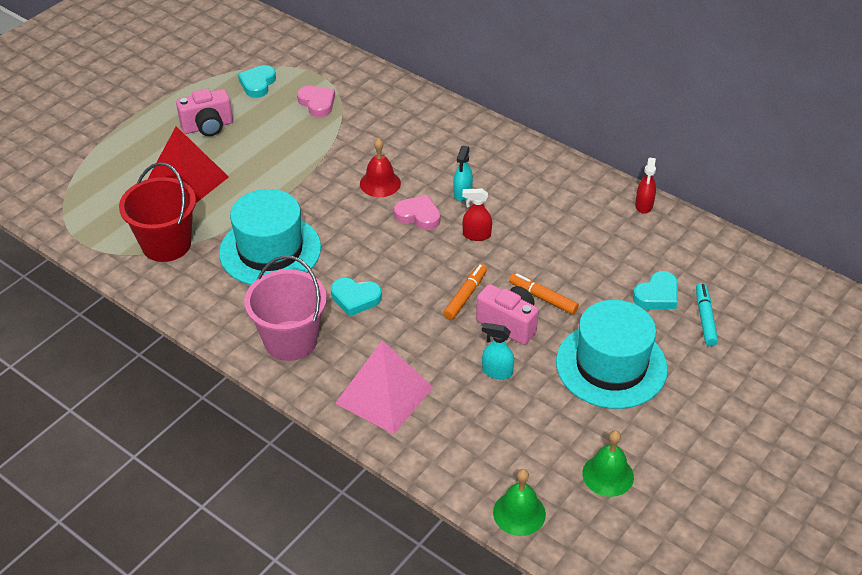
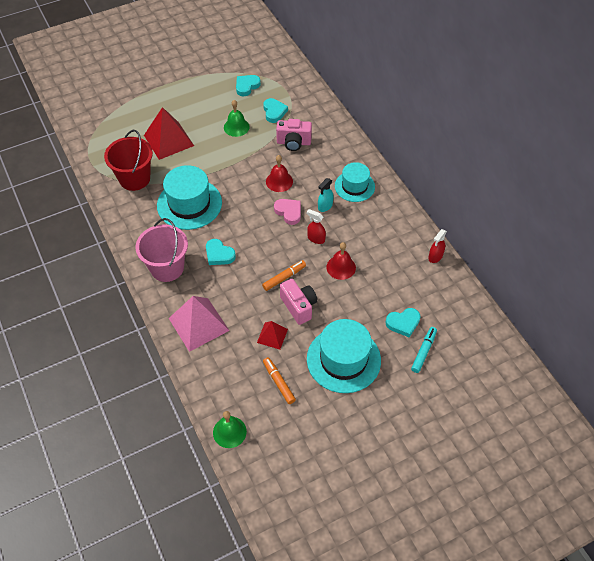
camera: 25 degrees right, 10 degrees up
pink camera [176,88,233,136] -> pink camera moved to [276,119,312,151]
pink heart [297,86,335,117] -> turquoise heart [263,98,288,123]
turquoise spray bottle [482,323,514,379] -> red pyramid [257,321,288,349]
orange marker [509,273,579,315] -> orange marker moved to [263,357,296,404]
green bell [582,430,634,497] -> green bell moved to [224,100,250,137]
none -> red bell [326,242,356,280]
none -> turquoise hat [335,162,375,202]

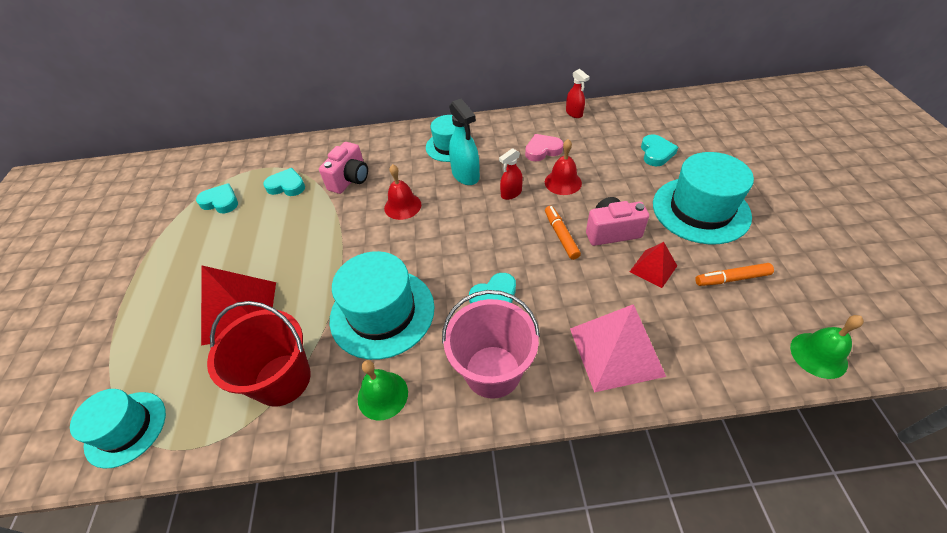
camera: 65 degrees left, 5 degrees down
green bell [224,100,250,137] -> green bell moved to [358,360,408,421]
turquoise heart [236,75,261,96] -> turquoise heart turned 135 degrees clockwise [196,183,238,213]
pink heart [274,199,301,225] -> pink heart moved to [525,134,563,161]
turquoise spray bottle [318,178,334,212] -> turquoise spray bottle [449,99,480,185], size x1.61
turquoise marker [411,327,437,373] -> none
none -> turquoise hat [70,389,166,469]

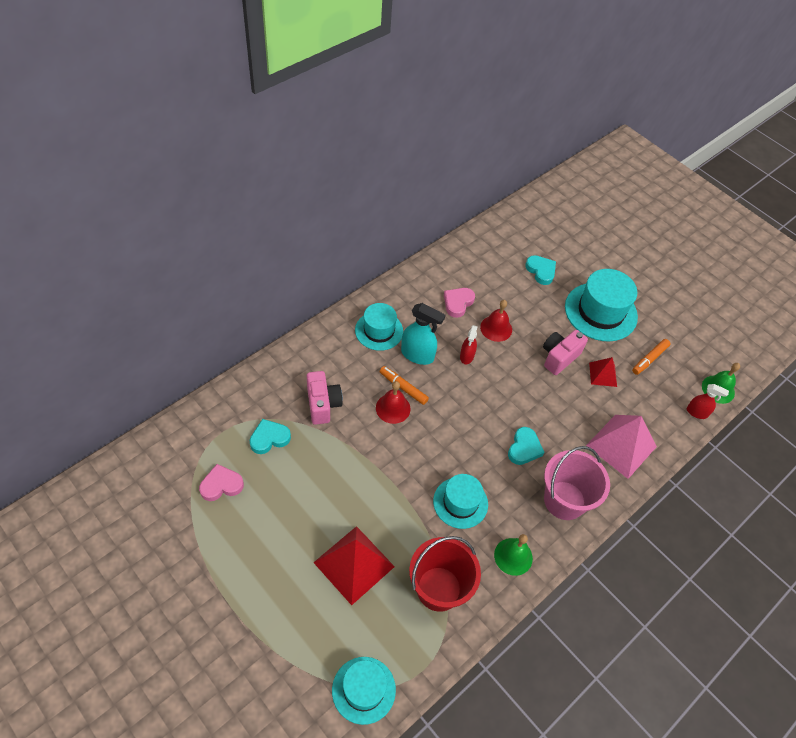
camera: 45 degrees left, 5 degrees up
turquoise heart [196,183,238,213] -> pink heart [199,464,244,501]
turquoise hat [330,251,435,360] -> turquoise hat [433,474,488,529], size x0.63
orange marker [545,206,581,260] -> orange marker moved to [379,366,429,405]
red spray bottle [566,69,590,118] -> red spray bottle moved to [687,384,729,419]

